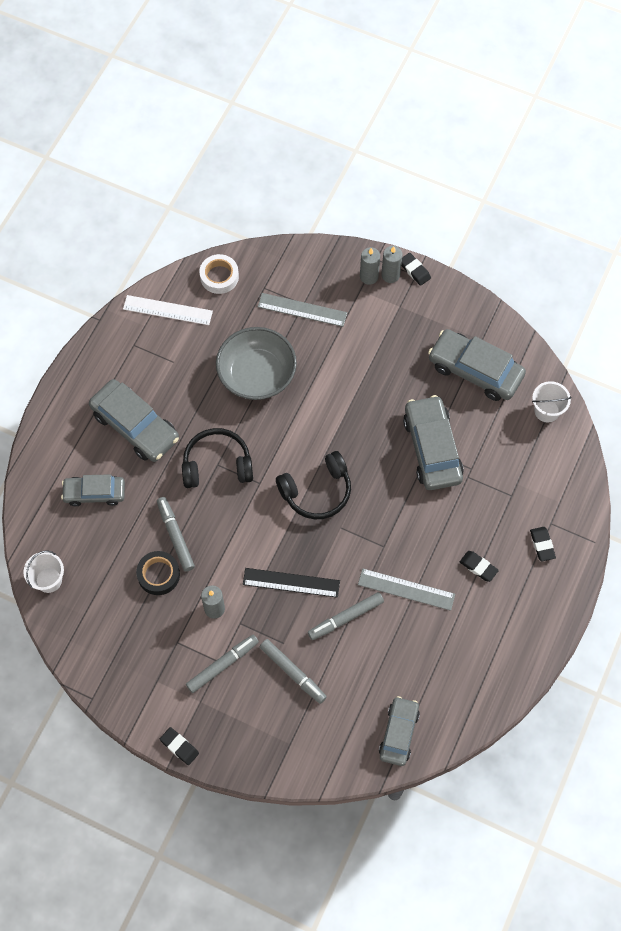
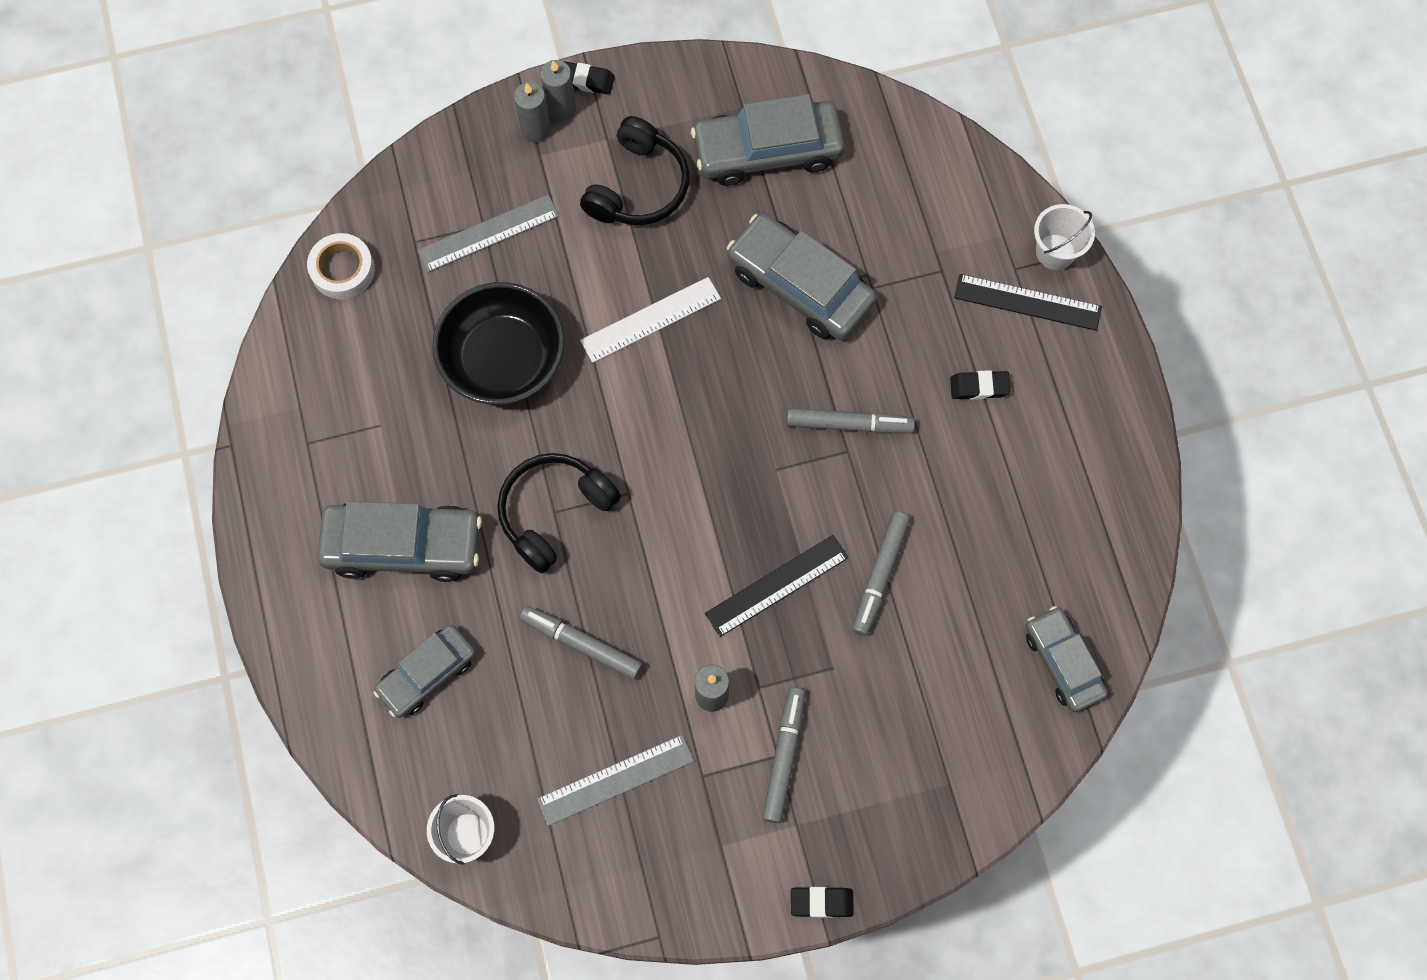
camera: 40 degrees left, 5 degrees up
white ruler [123,295,213,325] -> white ruler moved to [580,277,721,363]
black tape [136,551,180,595] -> none
grey bowl [216,327,297,400] -> black bowl [432,282,565,405]
grey marker [260,639,327,704] -> grey marker moved to [786,408,915,433]
black headphones [276,451,351,519] -> black headphones moved to [580,116,689,225]
grey ruler [358,569,455,611] -> grey ruler moved to [537,735,694,826]
black eraser [530,527,556,561] -> black ruler [954,274,1102,331]
white bucket [532,381,572,423] -> white bucket moved to [1034,204,1095,270]

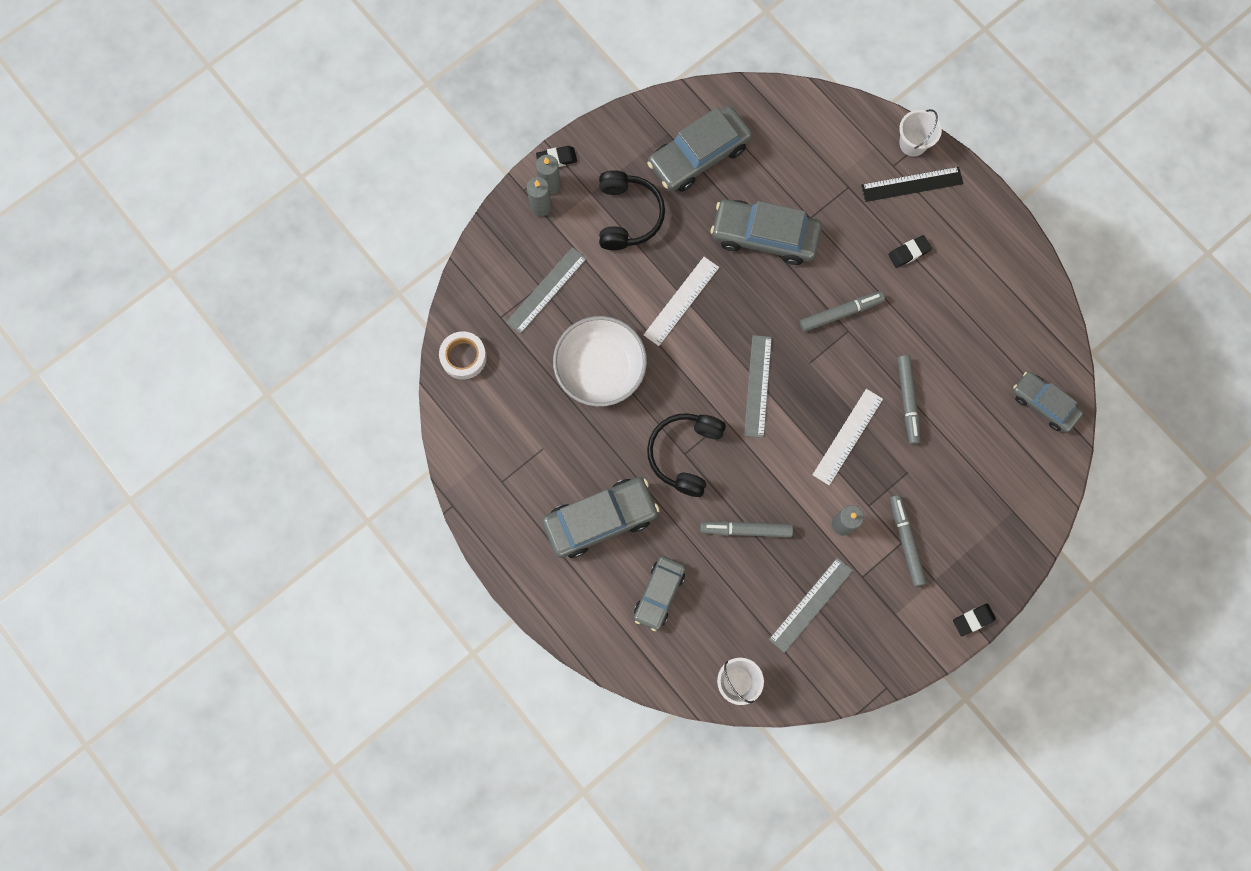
camera: 25 degrees left, 5 degrees up
black bowl [432,282,565,405] -> white bowl [553,316,647,407]
black ruler [705,535,848,637] -> white ruler [812,389,883,485]
none -> grey ruler [744,335,772,438]

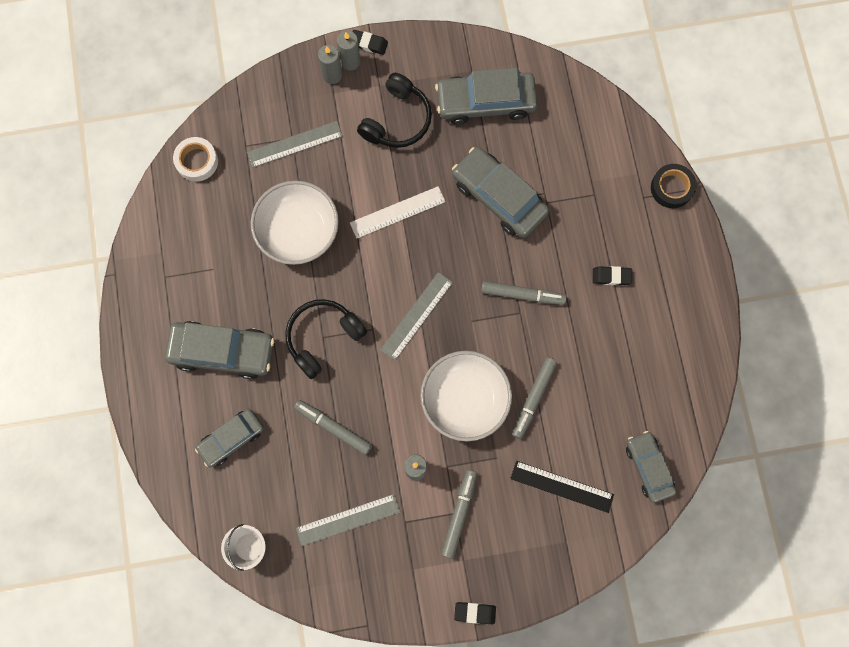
camera: 30 degrees right, 0 degrees up
white ruler [812,389,883,485] -> white bowl [421,351,512,441]
black ruler [861,167,963,202] -> black ruler moved to [510,461,614,513]
white bucket [899,109,942,156] -> black tape [651,164,696,208]

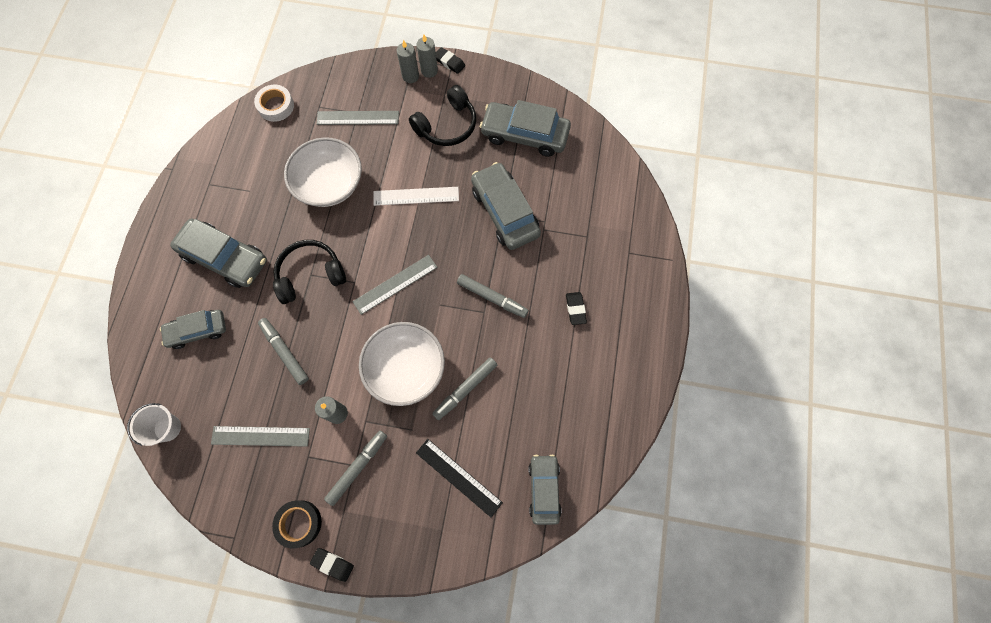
camera: 20 degrees right, 5 degrees down
black eraser [593,266,632,285] -> black eraser turned 60 degrees clockwise [566,292,587,325]
black tape [651,164,696,208] -> black tape moved to [272,500,322,549]

